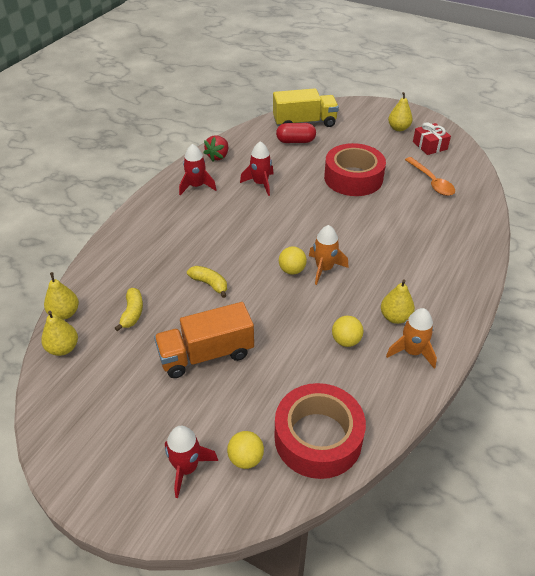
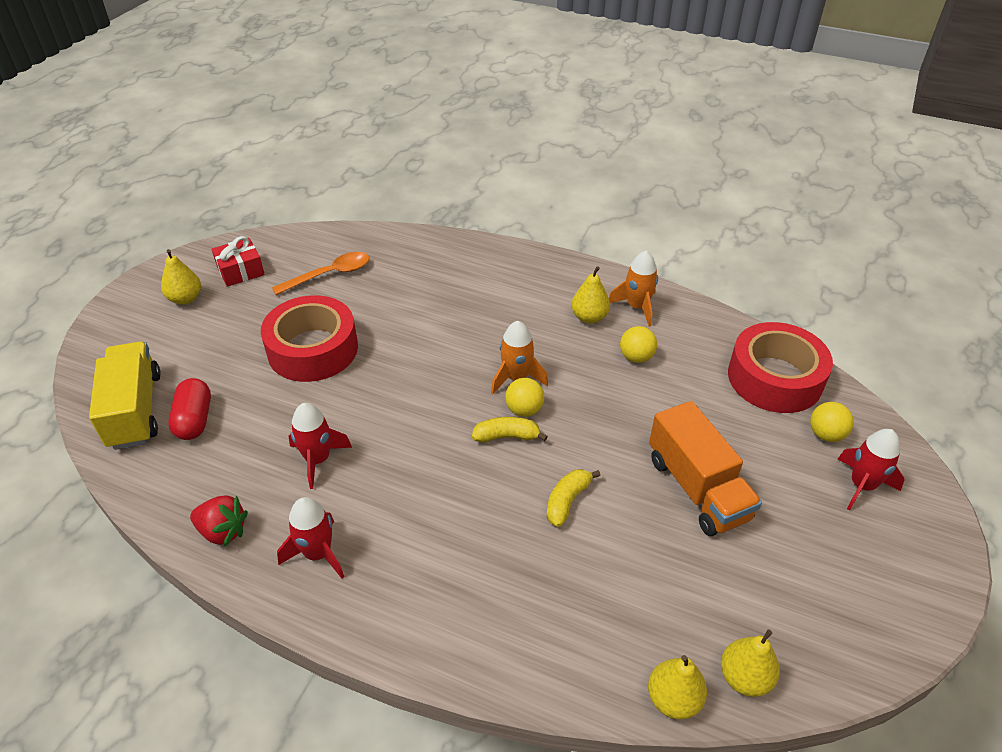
camera: 95 degrees left, 0 degrees up
yellow banana [115,288,143,332] -> yellow banana moved to [472,417,548,443]

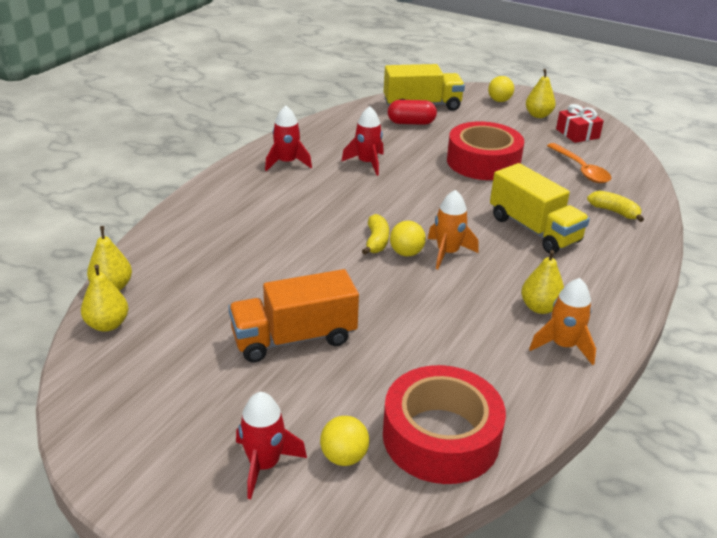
camera: 95 degrees right, 10 degrees down
red strawberry [190,495,248,547] -> none
yellow banana [547,469,601,527] -> yellow banana moved to [587,191,644,222]
yellow ball [620,326,657,363] -> yellow ball moved to [488,76,514,102]
none -> yellow truck [490,163,590,254]

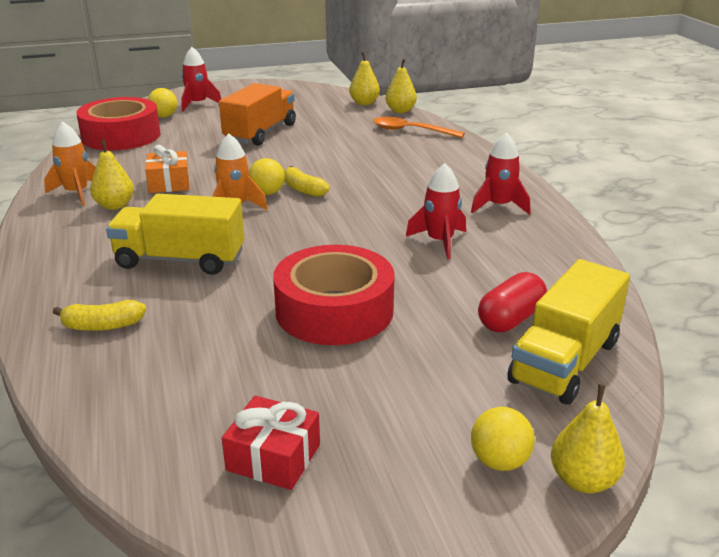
camera: 135 degrees right, 5 degrees down
yellow pear [526,69,556,118] -> yellow pear moved to [551,384,625,493]
orange spoon [547,143,611,183] -> orange spoon moved to [373,117,465,138]
none -> orange gift [145,145,190,193]

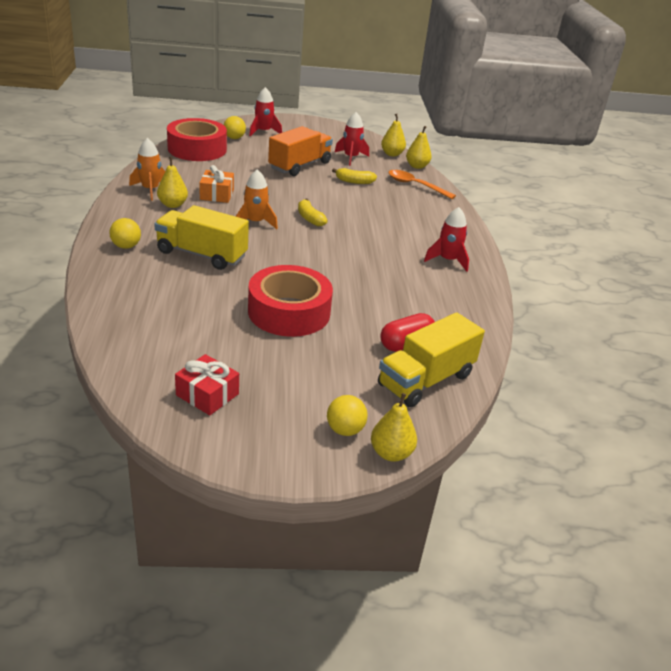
camera: 10 degrees right, 5 degrees up
yellow banana [53,300,146,331] -> yellow banana moved to [332,168,377,184]
yellow ball [249,158,285,195] -> yellow ball moved to [109,218,141,249]
red rocket [406,163,466,260] -> red rocket moved to [335,112,369,166]

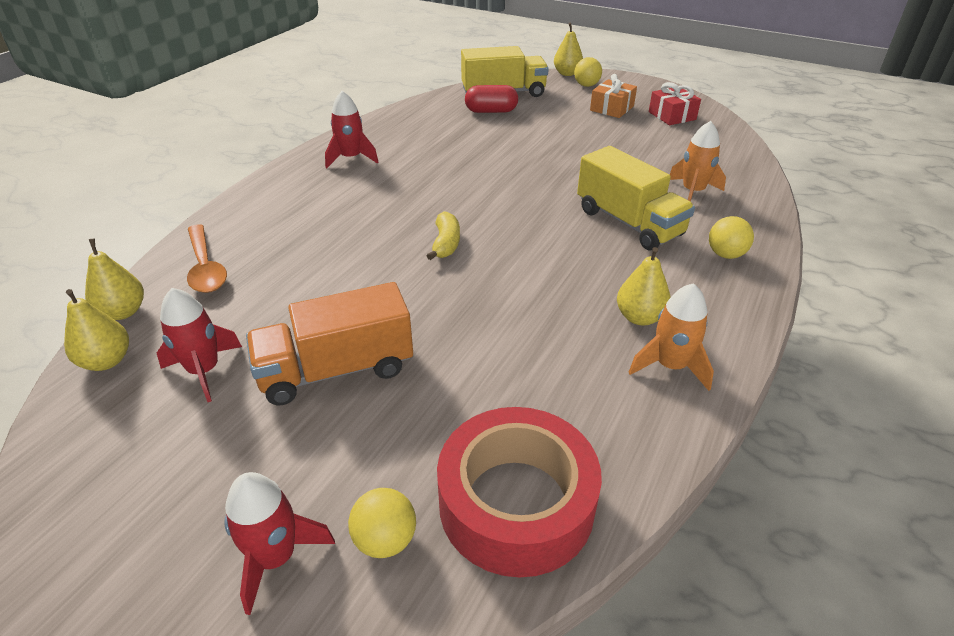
camera: 145 degrees left, 5 degrees up
orange gift [199,165,234,203] -> orange gift moved to [590,74,637,118]
orange rocket [236,169,278,229] -> orange rocket moved to [670,121,726,202]
red tape [248,265,333,337] -> none
yellow banana [332,168,377,184] -> none

